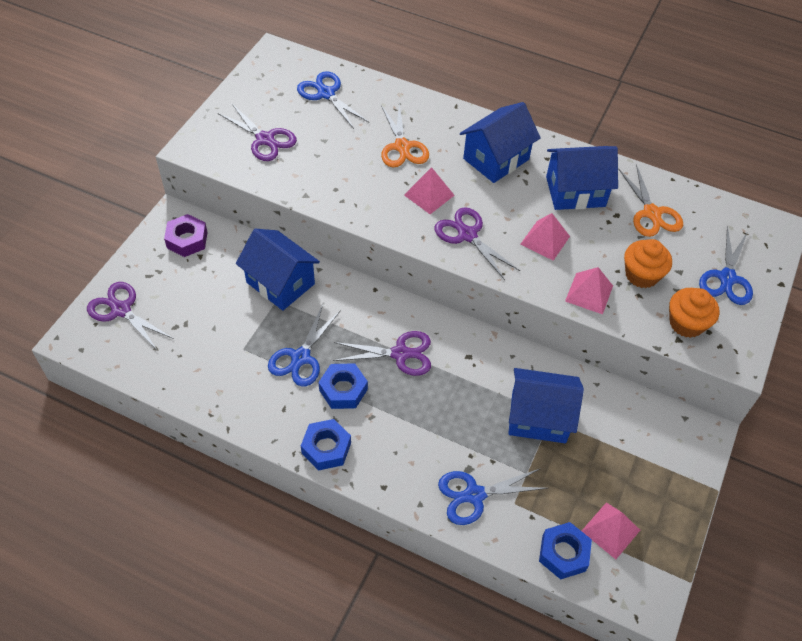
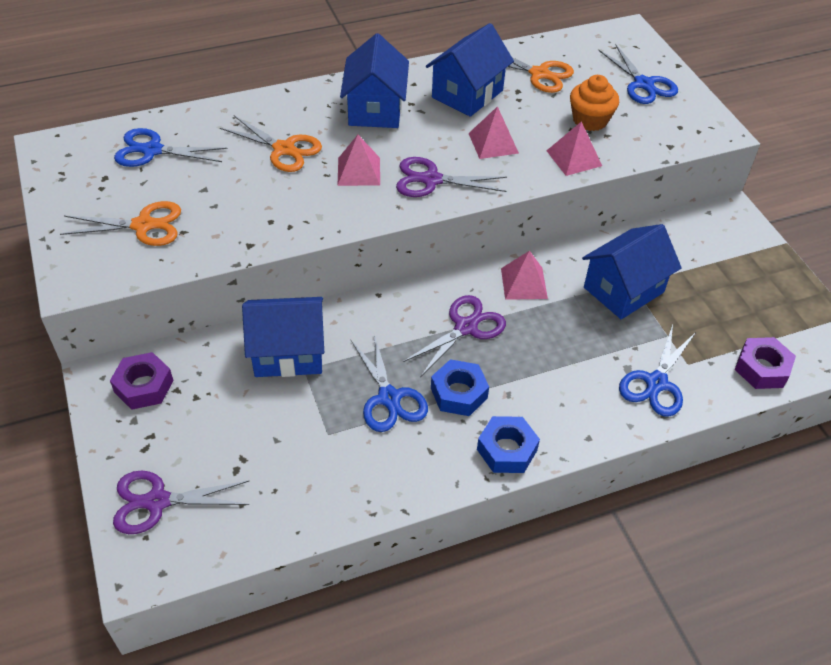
camera: 45 degrees left, 5 degrees down
purple scissors [217,103,297,161] -> orange scissors [60,201,181,246]
blue nut [539,522,592,580] -> purple nut [735,337,796,389]
pink pyramid [582,503,640,560] -> pink pyramid moved to [501,251,548,300]
orange cupcake [669,288,720,338] -> none

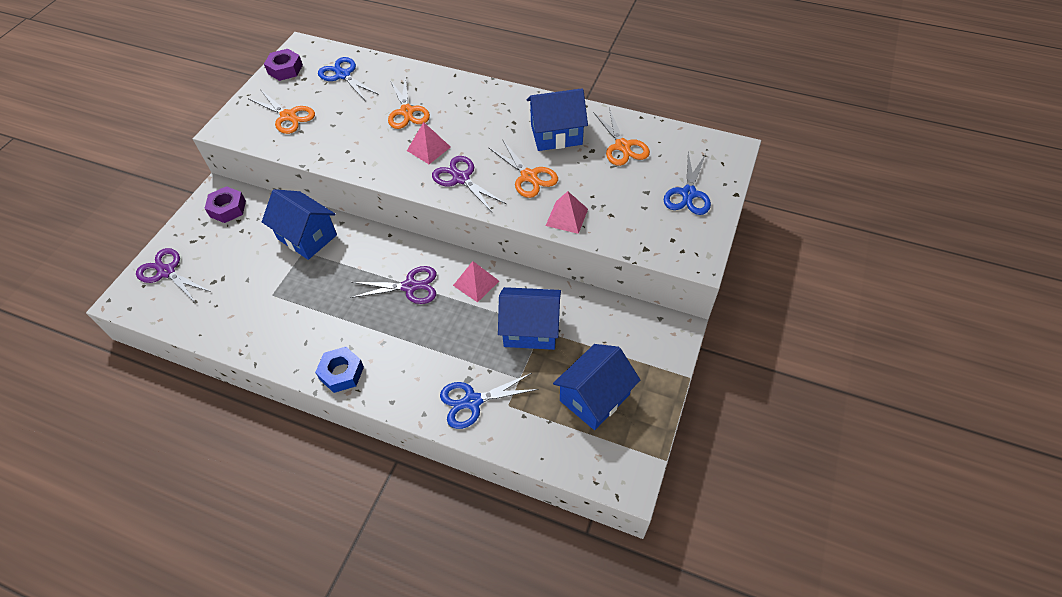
camera: 45 degrees right, 5 degrees up
blue house [340,33,409,128] -> blue house moved to [553,344,640,430]
blue scissors [351,334,428,432] -> none
blue nut [431,359,489,416] -> none
pink pyramid [468,106,519,159] -> orange scissors [489,140,558,198]
orange cupcake [570,75,619,131] -> none
purple nut [735,337,796,389] -> purple nut moved to [264,49,303,81]

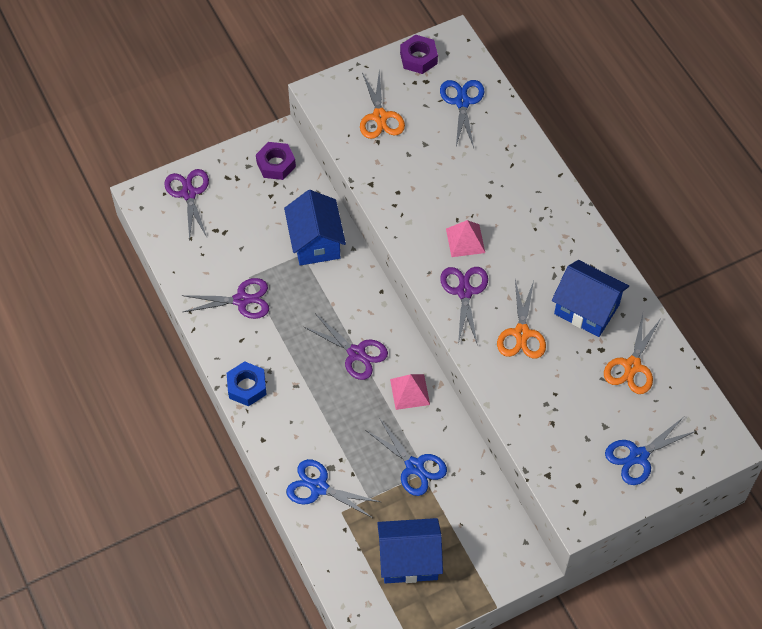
camera: 40 degrees right, 5 degrees up
orange scissors [388,77,430,129] -> none
blue house [498,287,561,350] -> blue scissors [365,419,447,496]
pink pyramid [546,191,588,234] -> none
none -> purple scissors [182,278,269,319]

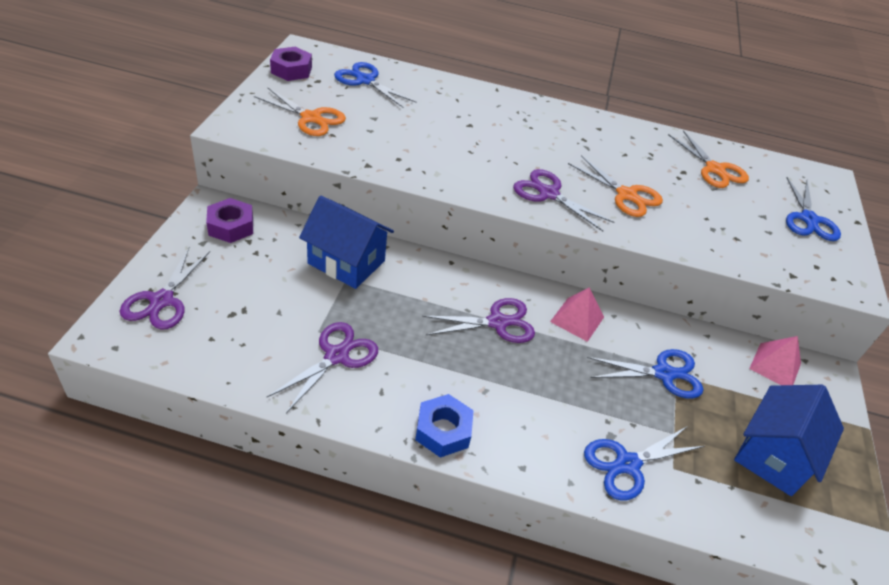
camera: 55 degrees left, 15 degrees down
purple scissors [164,169,209,241] -> purple scissors turned 105 degrees counterclockwise [120,248,210,330]
pink pyramid [446,220,485,257] -> pink pyramid moved to [749,336,801,385]
blue house [552,260,629,337] -> none

